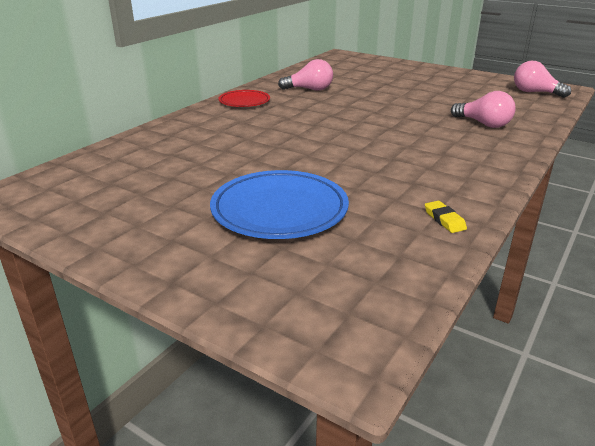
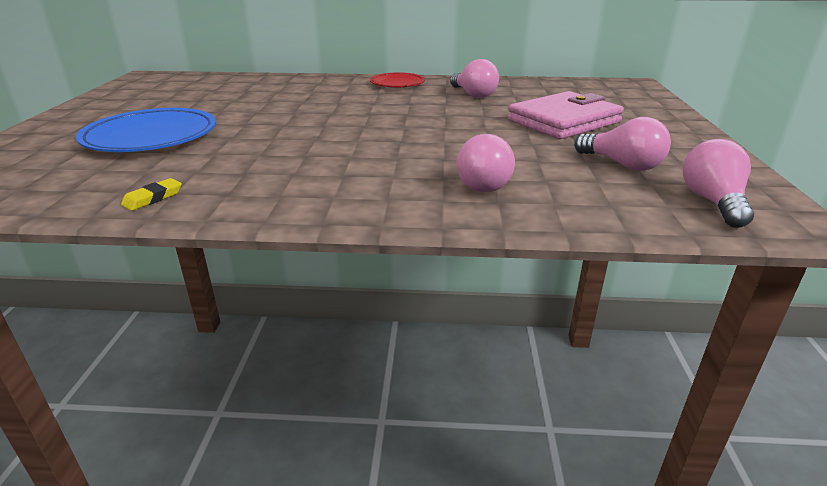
camera: 60 degrees right, 0 degrees up
none -> pink wallet [507,91,624,139]
none -> pink light bulb [574,117,671,171]

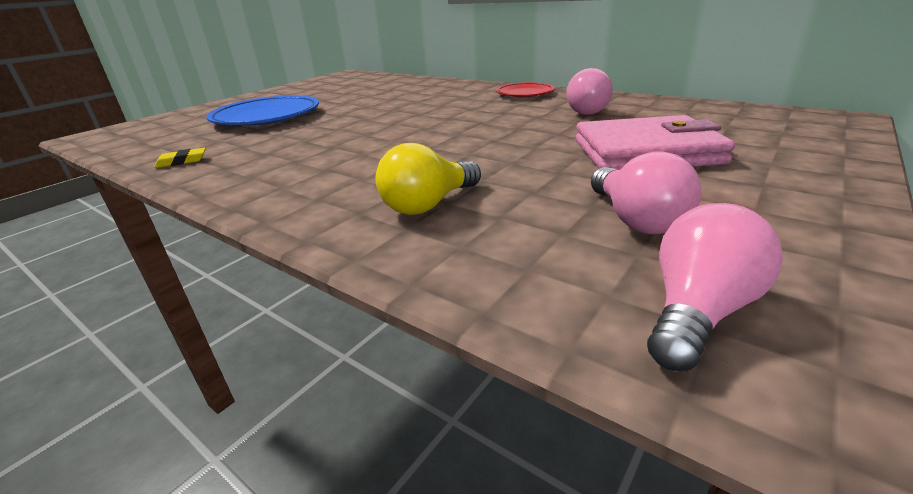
camera: 35 degrees right, 0 degrees up
pink light bulb [456,134,515,192] -> yellow light bulb [376,143,481,215]

